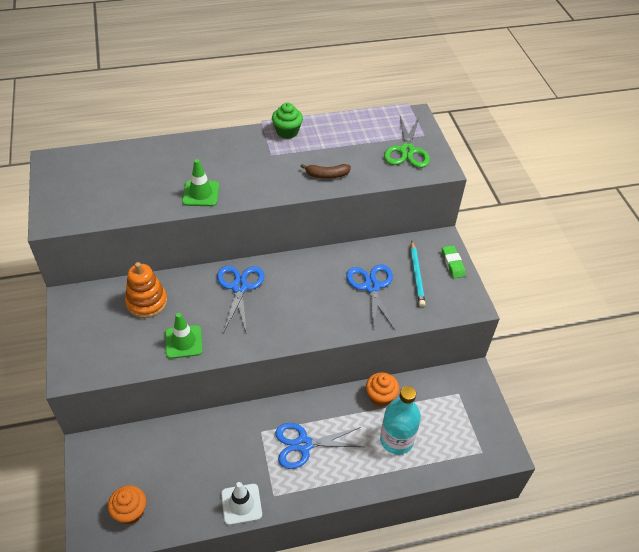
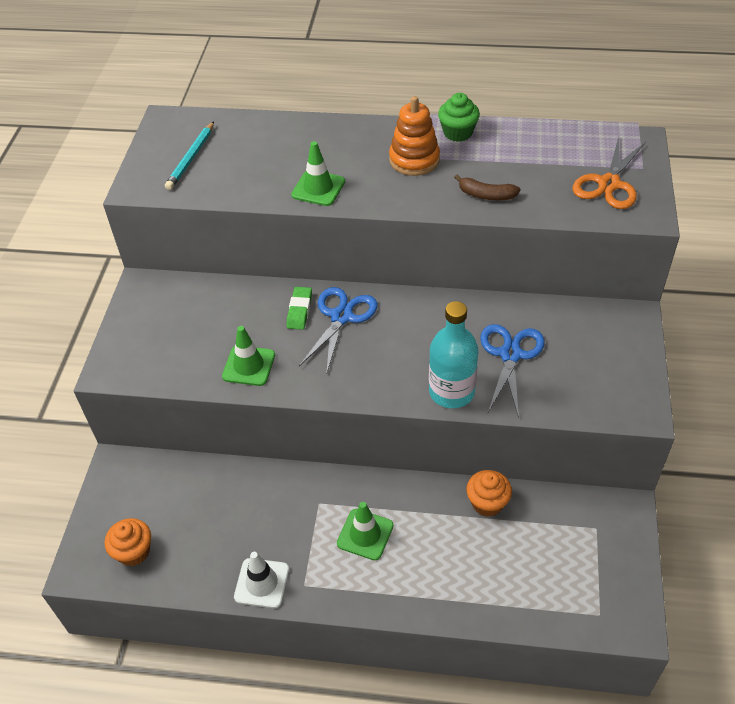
camera: 25 degrees right, 0 degrees up
orange stacking toy [125,262,167,318] -> orange stacking toy moved to [389,96,440,176]
blue scissors [275,423,364,469] -> green traffic cone [337,502,394,560]
turquoise bottle [380,386,421,455] -> turquoise bottle moved to [429,301,479,408]
green scissors [384,116,430,168] -> orange scissors [572,137,646,209]
turquoise pencil [410,241,425,307] -> turquoise pencil moved to [165,121,214,190]
green eraser [442,245,466,278] -> green eraser moved to [287,287,312,330]

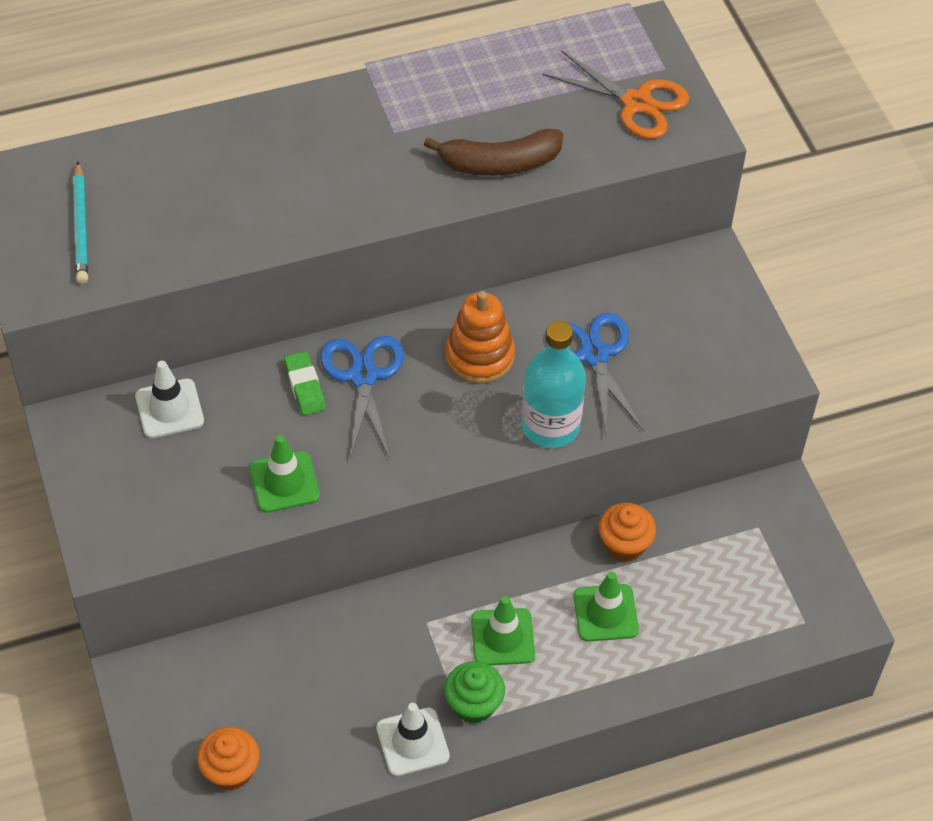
camera: 30 degrees left, 5 degrees up
green traffic cone [291,141,345,206] -> green traffic cone moved to [573,572,639,642]
orange stacking toy [389,96,440,176] -> orange stacking toy moved to [445,291,515,384]
green cupcake [438,93,480,142] -> green cupcake moved to [444,661,505,724]
brown banana [454,174,520,200] -> brown banana [424,129,563,176], size x1.56
orange scissors [572,137,646,209] -> orange scissors turned 60 degrees counterclockwise [542,50,689,139]
none -> white traffic cone [135,361,204,438]

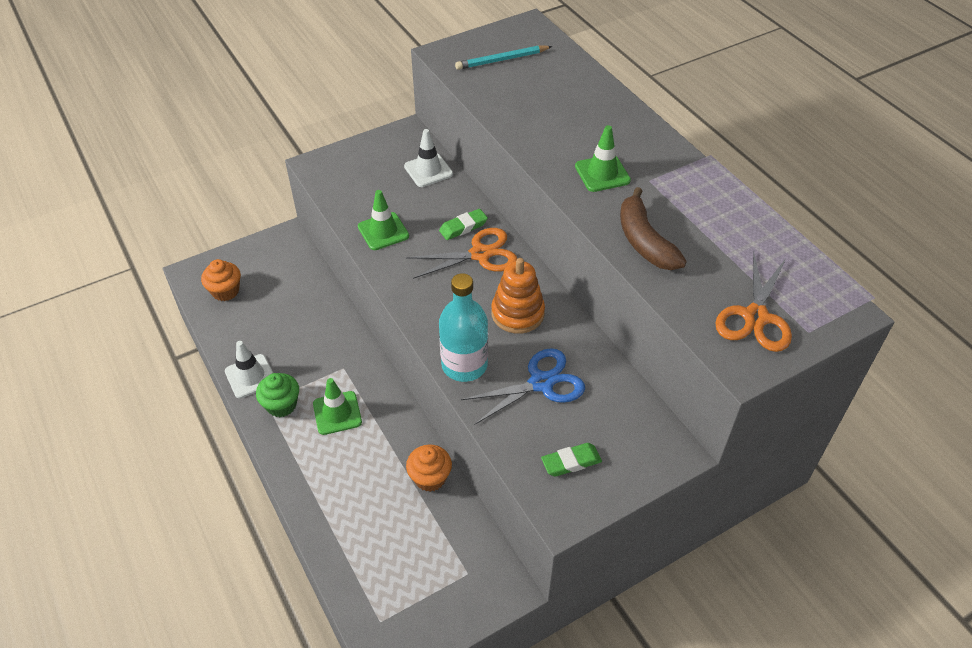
camera: 80 degrees right, 5 degrees down
blue scissors [320,336,404,459] -> orange scissors [406,228,517,279]
green traffic cone [573,572,639,642] -> green traffic cone moved to [575,125,631,192]
none -> green eraser [541,443,602,477]

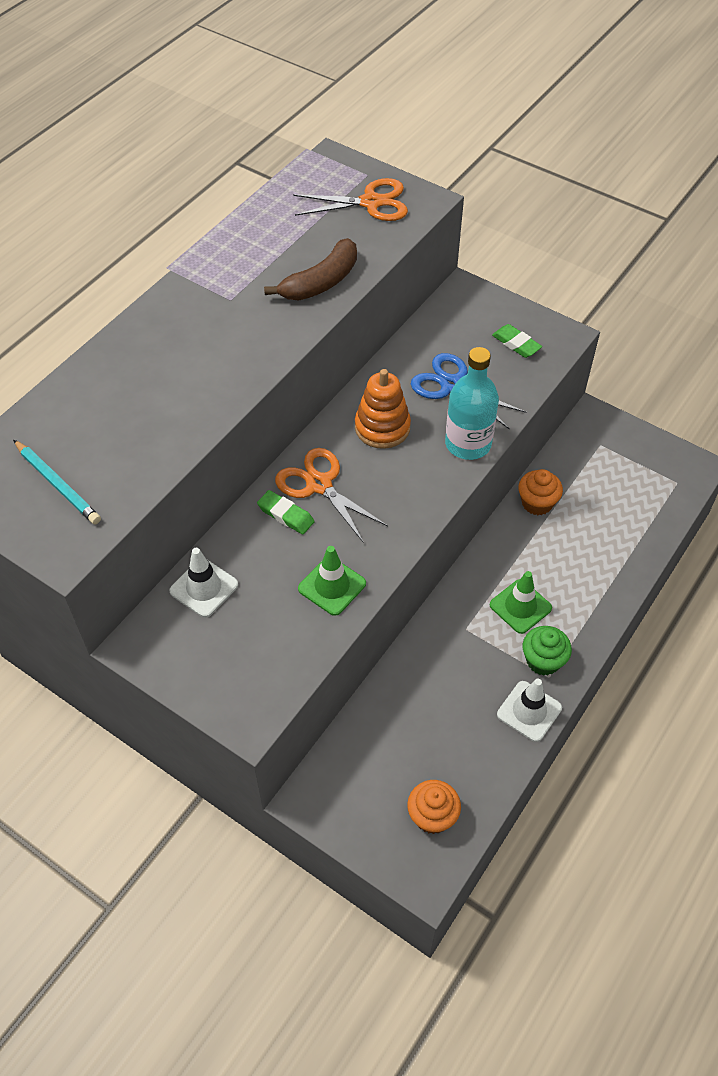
camera: 115 degrees left, 5 degrees up
green traffic cone [575,125,631,192] -> none

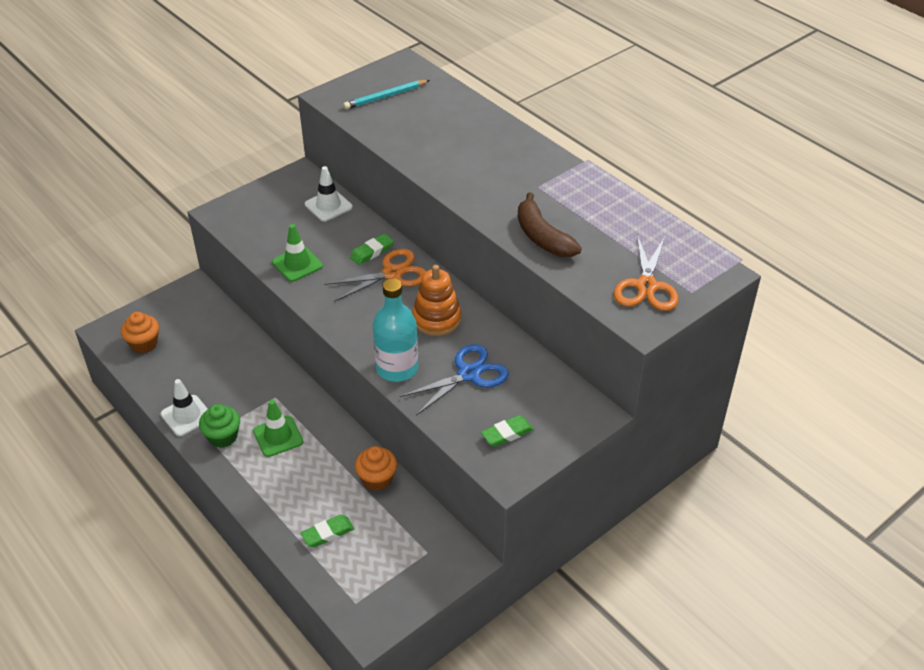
camera: 105 degrees right, 10 degrees down
none -> green eraser [301,515,354,547]

